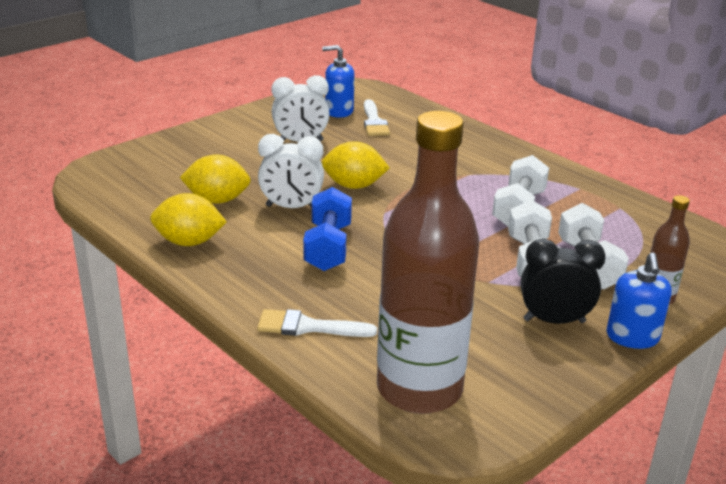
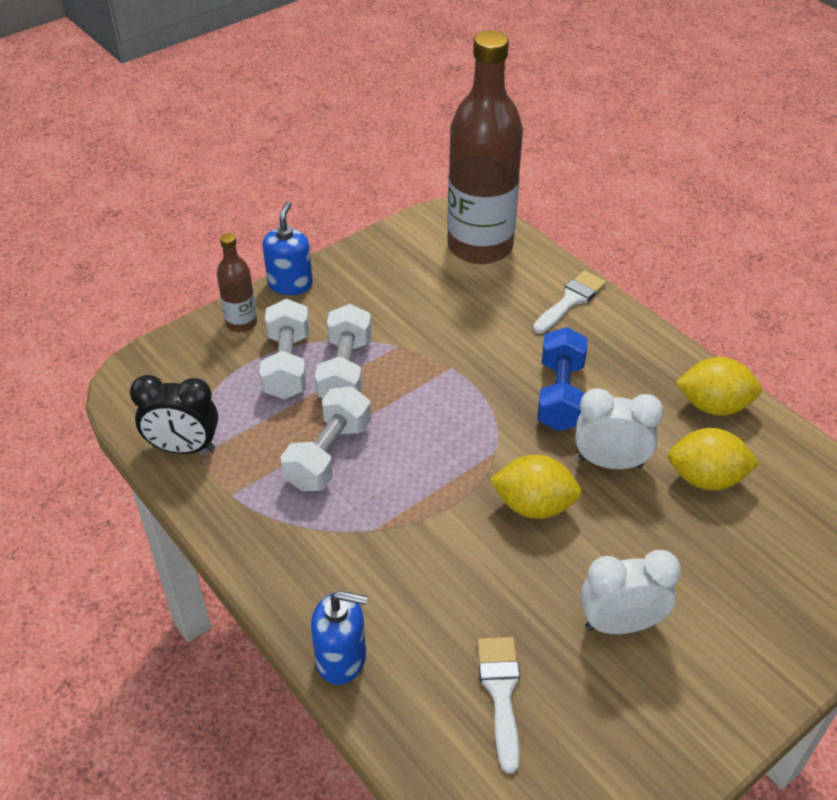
camera: 175 degrees left, 15 degrees up
white brush [257,309,377,337] -> white brush turned 60 degrees counterclockwise [533,270,606,334]
blue soap dispenser [322,45,355,118] -> blue soap dispenser moved to [311,591,368,685]
black clock [520,238,606,324] -> black clock moved to [130,375,218,454]

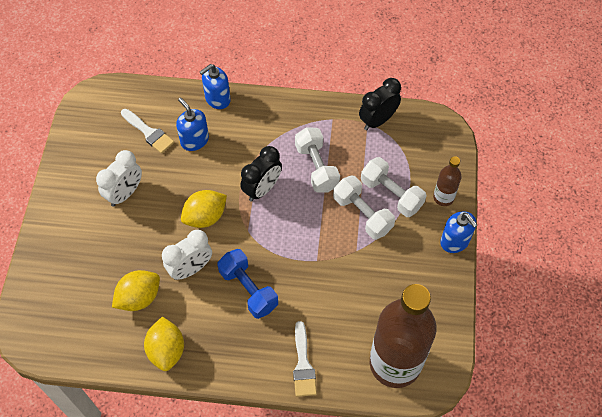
camera: 135 degrees right, 15 degrees up
yellow lemon [675,357,762,416] -> yellow lemon turned 60 degrees counterclockwise [144,317,184,371]
none -> blue soap dispenser [176,98,209,151]
none -> black clock [240,146,282,202]

